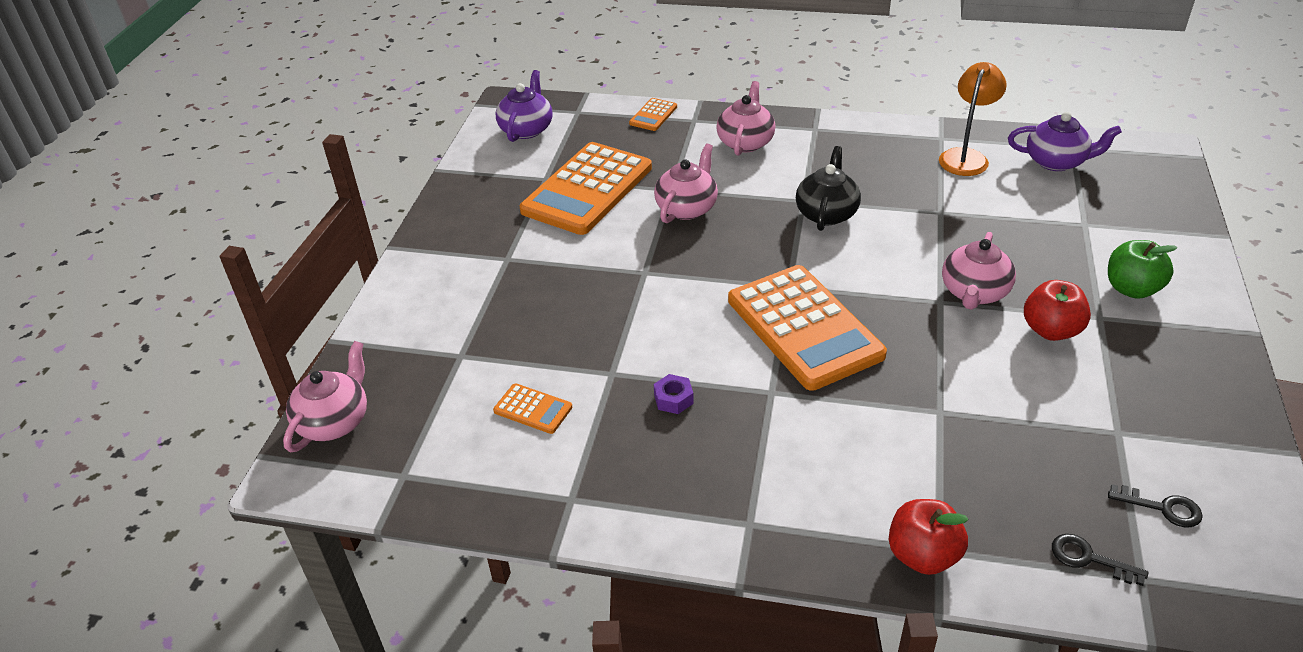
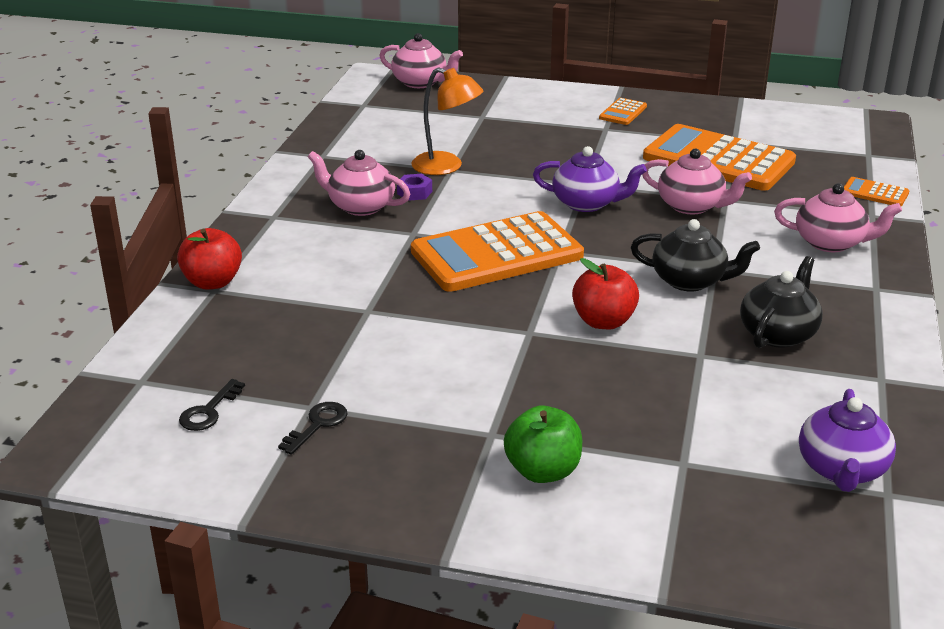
camera: 90 degrees right, 10 degrees down
orange calculator [493,383,573,434] -> orange calculator moved to [599,98,647,125]
purple teapot [496,70,552,142] -> purple teapot moved to [533,146,647,212]
orange lamp [939,62,1007,176] -> orange lamp moved to [411,67,483,175]
pink teapot [942,232,1016,310] -> pink teapot moved to [308,150,410,216]
red apple [1024,280,1091,341] -> red apple moved to [572,258,639,329]
black key [1052,534,1148,586] -> black key moved to [278,402,348,455]
none -> black teapot [740,256,822,348]

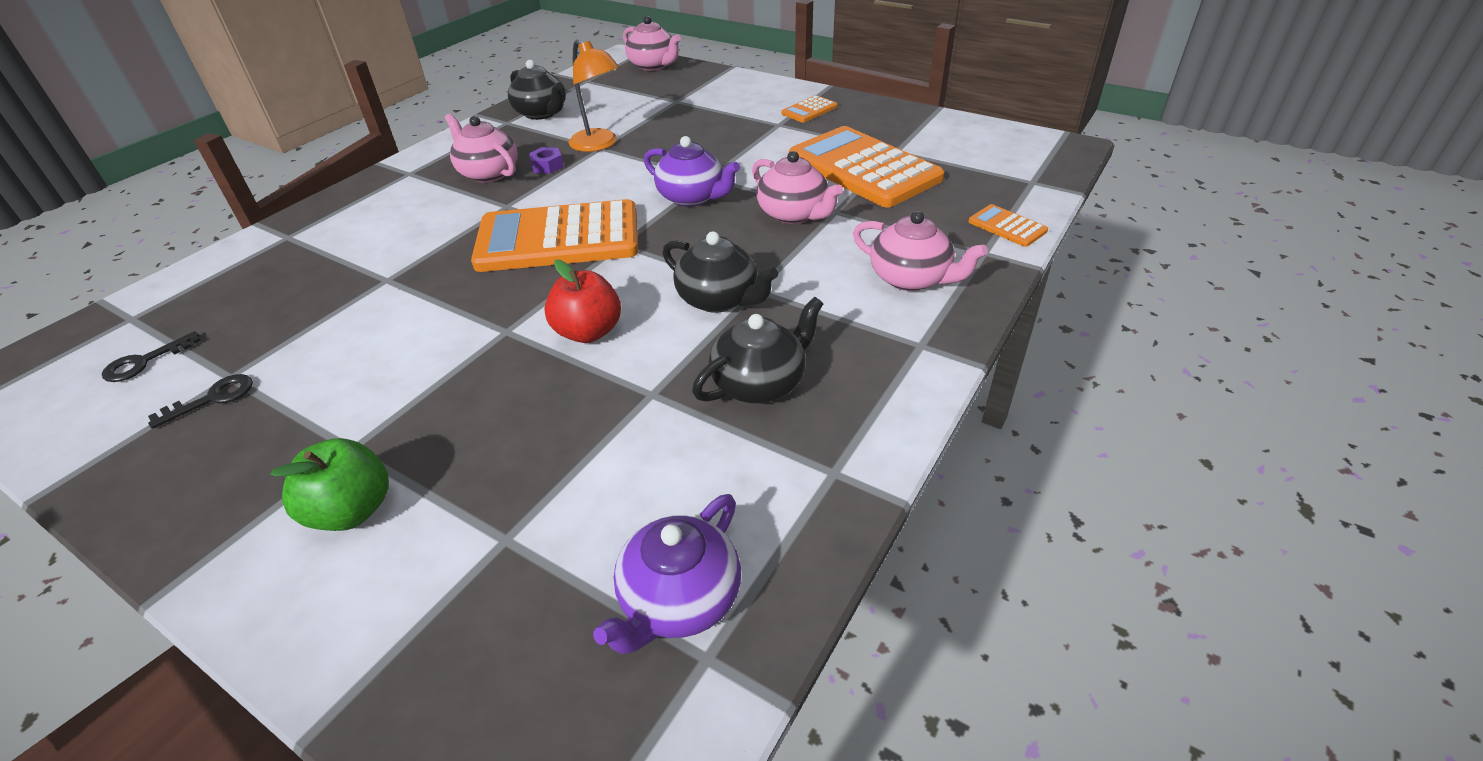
camera: 20 degrees right, 10 degrees up
red apple [177,228,242,289] -> none
none -> black teapot [508,60,566,120]

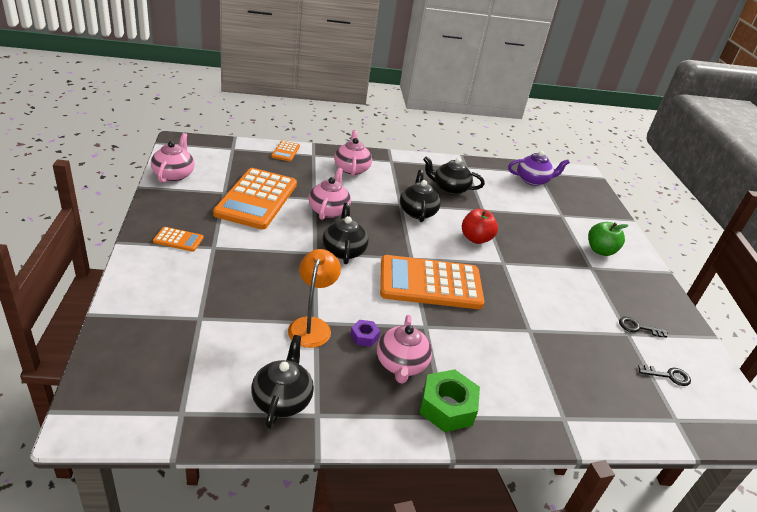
camera: 135 degrees left, 5 degrees down
orange calculator [471,199,638,272] -> orange calculator turned 135 degrees clockwise [380,255,485,309]
pink teapot [623,16,681,71] -> pink teapot moved to [151,133,194,183]
purple teapot [644,136,740,207] -> black teapot [323,203,369,264]
none -> green nut [419,369,480,432]

